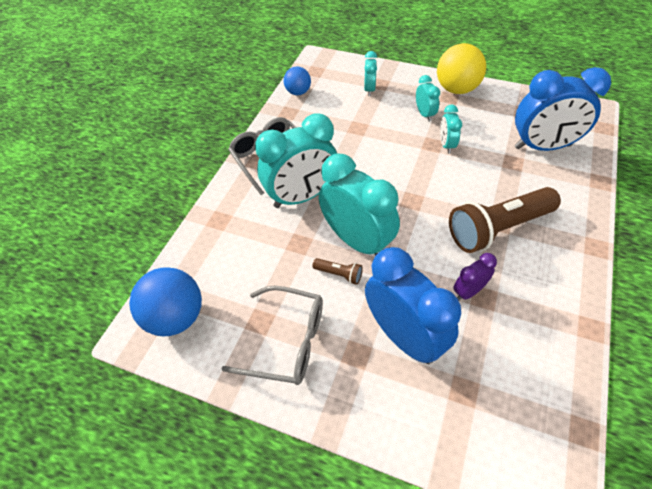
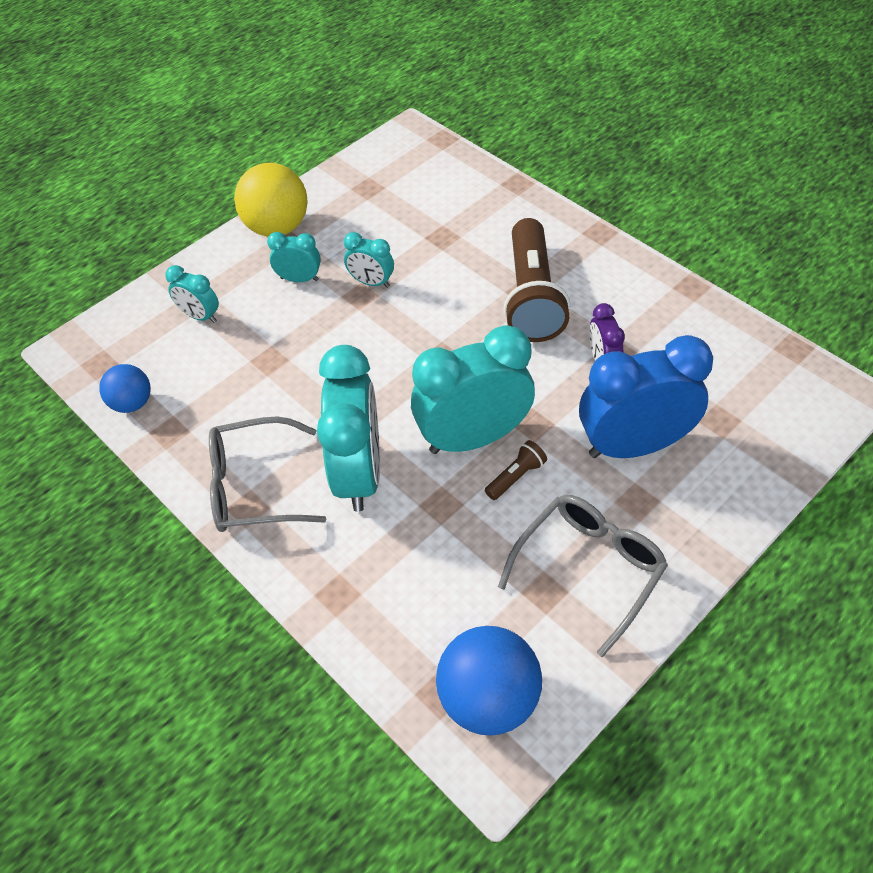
camera: 65 degrees left, 0 degrees up
blue clock [515,67,611,151] -> none

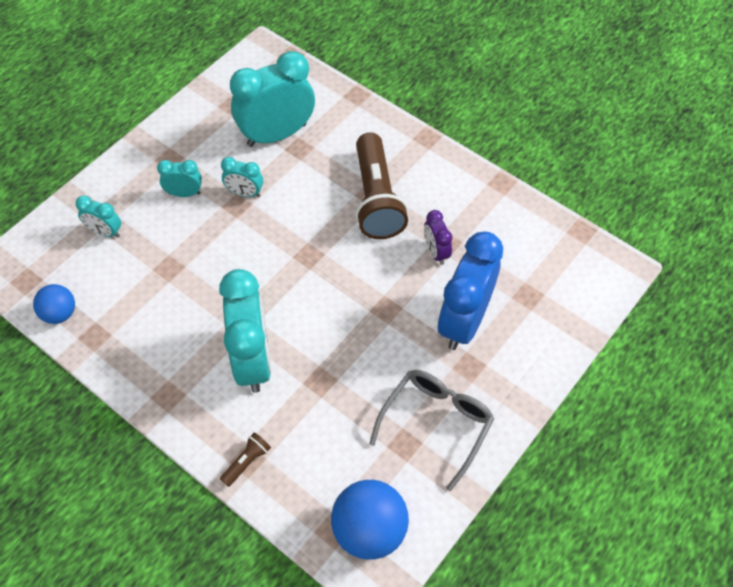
camera: 10 degrees left, 5 degrees up
grey glasses [209,417,326,532] -> none
yellow ball [234,163,308,237] -> none
turquoise clock [411,325,535,454] -> turquoise clock moved to [230,51,315,147]
brown flashlight [485,440,547,500] -> brown flashlight moved to [220,432,271,487]
blue clock [579,335,713,458] -> blue clock turned 45 degrees counterclockwise [438,231,503,350]

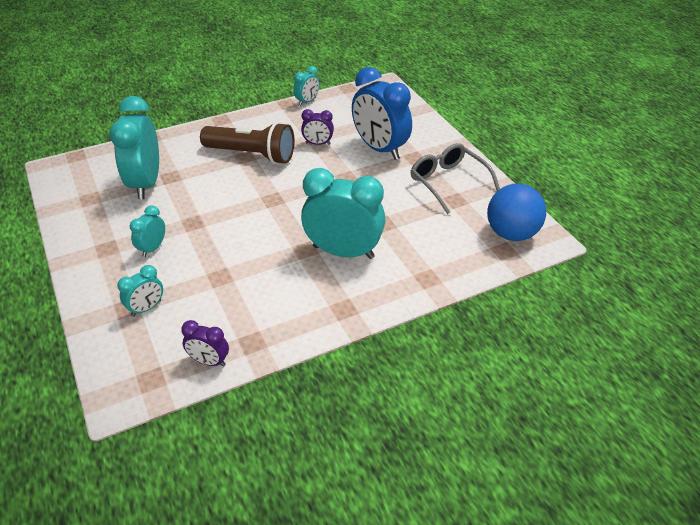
camera: 65 degrees left, 15 degrees down
blue ball [33,284,75,324] -> purple clock [181,320,229,367]
brown flashlight [220,432,271,487] -> none
turquoise clock [221,157,263,197] -> turquoise clock moved to [293,66,320,106]

